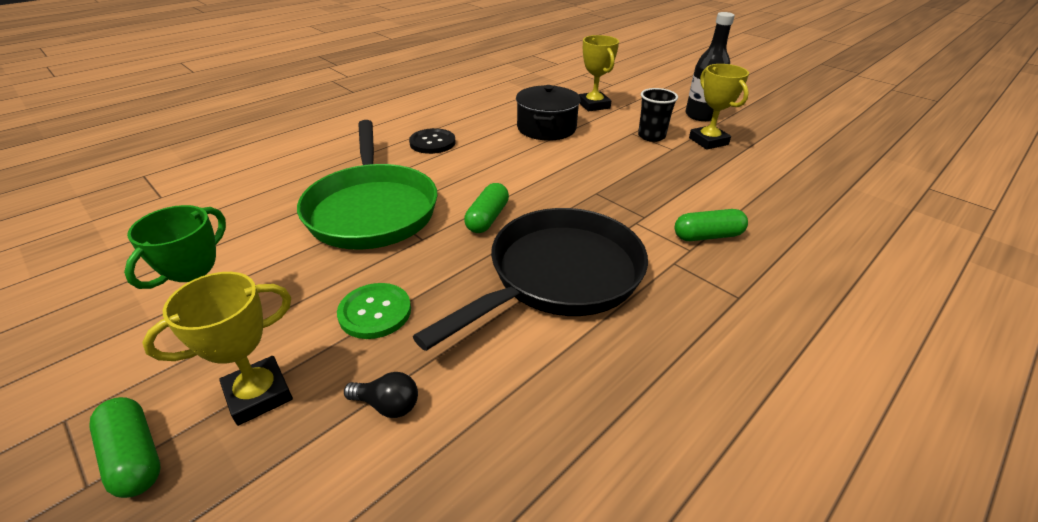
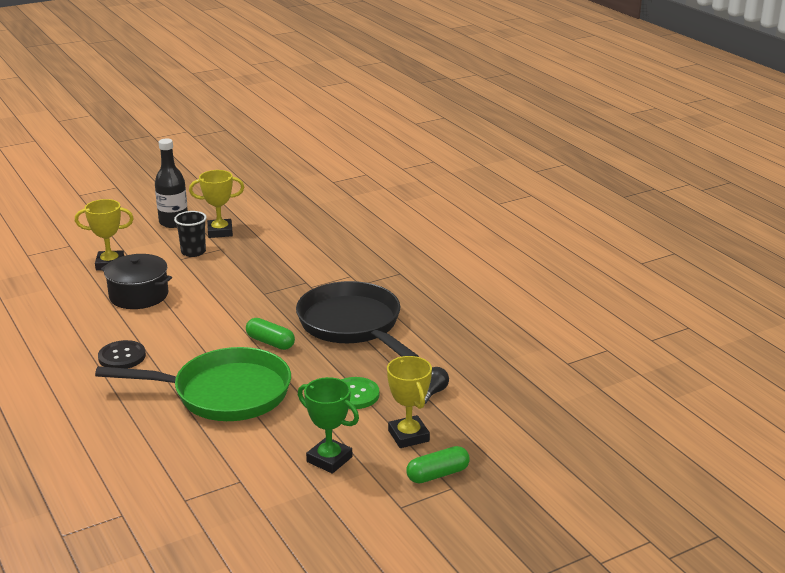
camera: 75 degrees left, 10 degrees down
green capsule [675,209,748,241] -> none

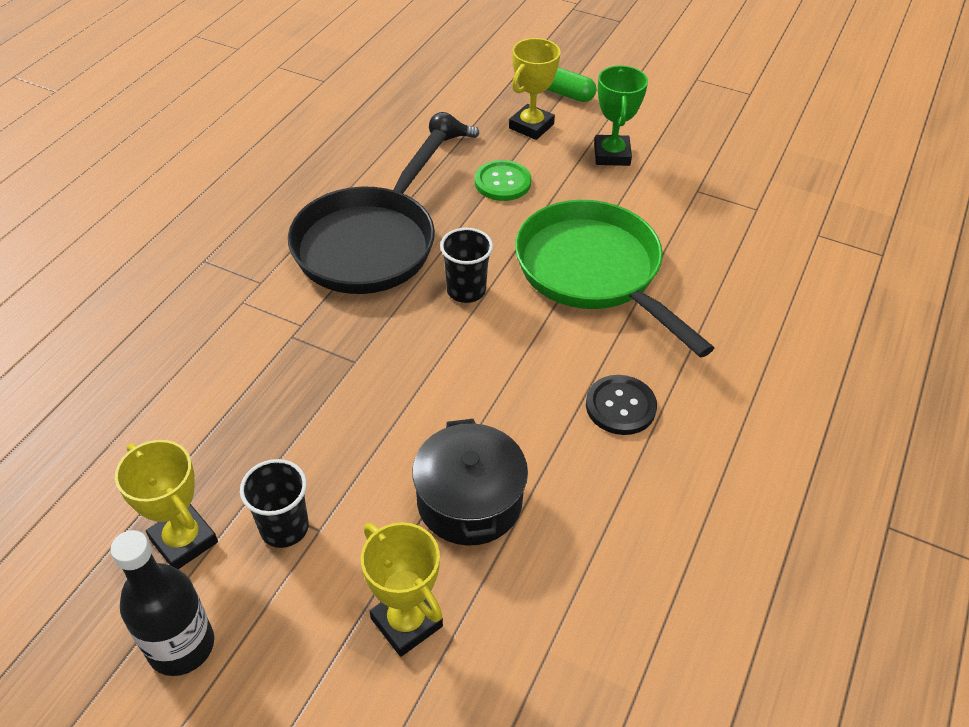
camera: 125 degrees left, 20 degrees up
green capsule [246,318,295,350] -> black cup [440,228,493,303]

